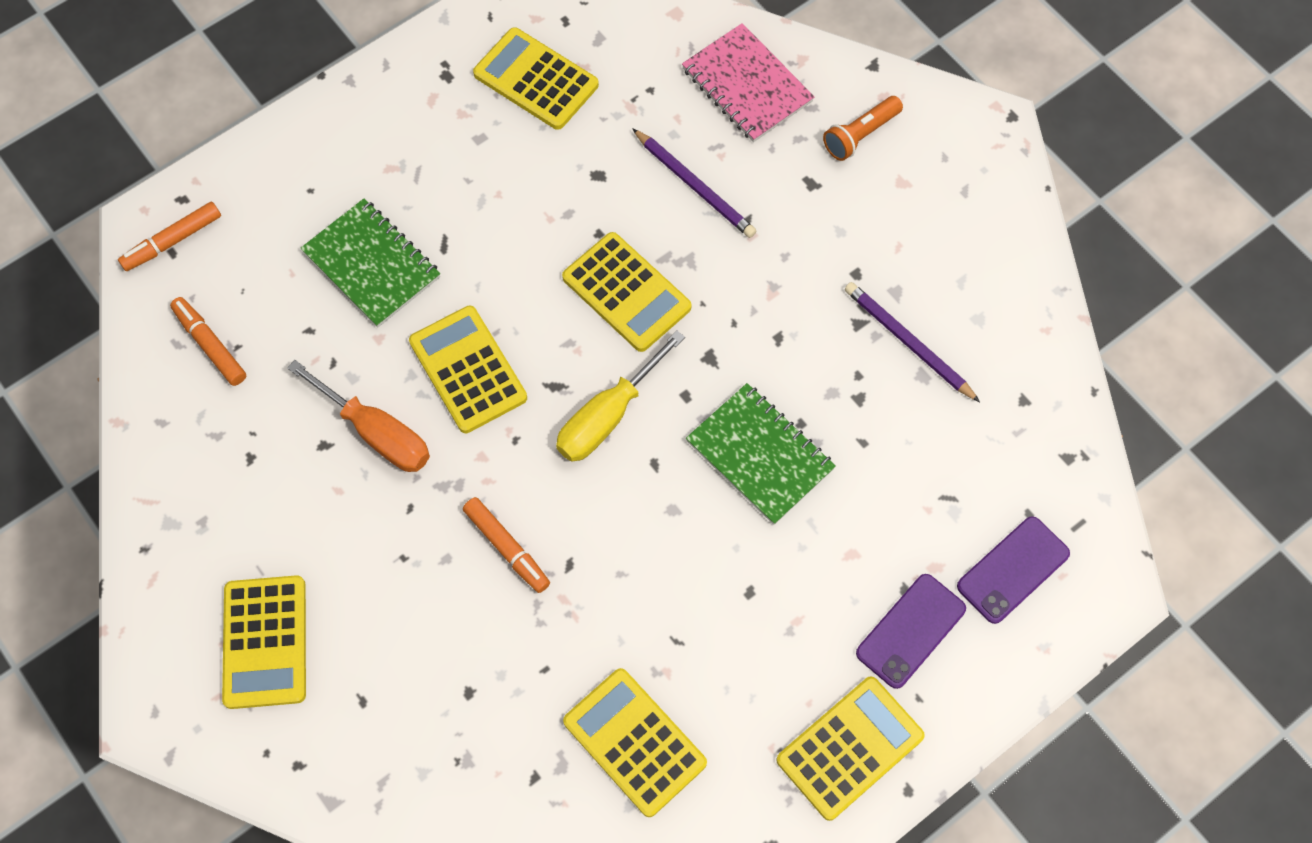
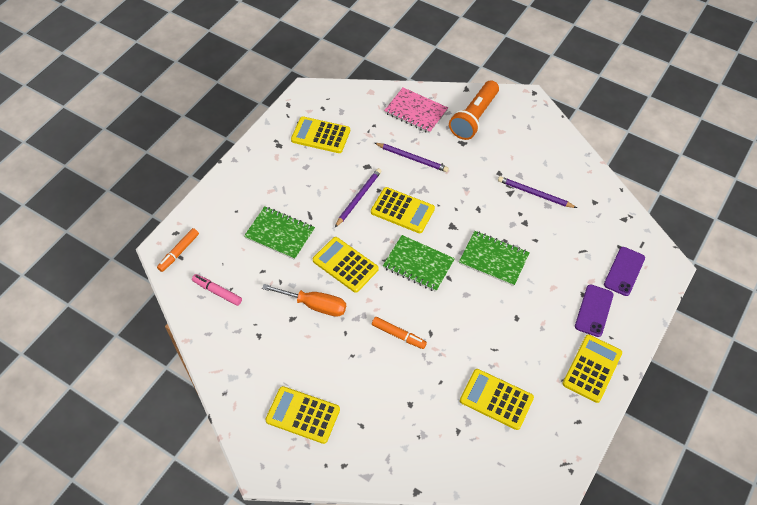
camera: 20 degrees left, 10 degrees down
orange marker [170,297,246,386] -> pink marker [192,274,242,306]
yellow calculator [222,575,306,709] -> yellow calculator turned 135 degrees clockwise [265,386,340,444]
yellow screwdriver [556,330,685,462] -> green notebook [383,235,455,292]
orange flashlight [823,96,903,161] -> orange flashlight [449,80,499,140], size x1.80
none -> purple pencil [335,168,381,227]

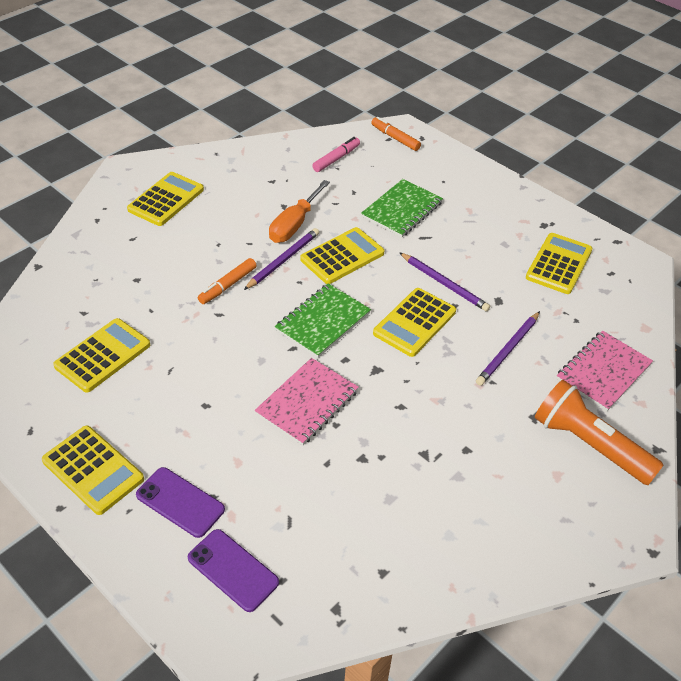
camera: 100 degrees right, 10 degrees down
green notebook [459,231,530,286] -> pink notebook [255,358,359,445]
purple pencil [498,176,577,208] -> purple pencil moved to [244,228,319,290]

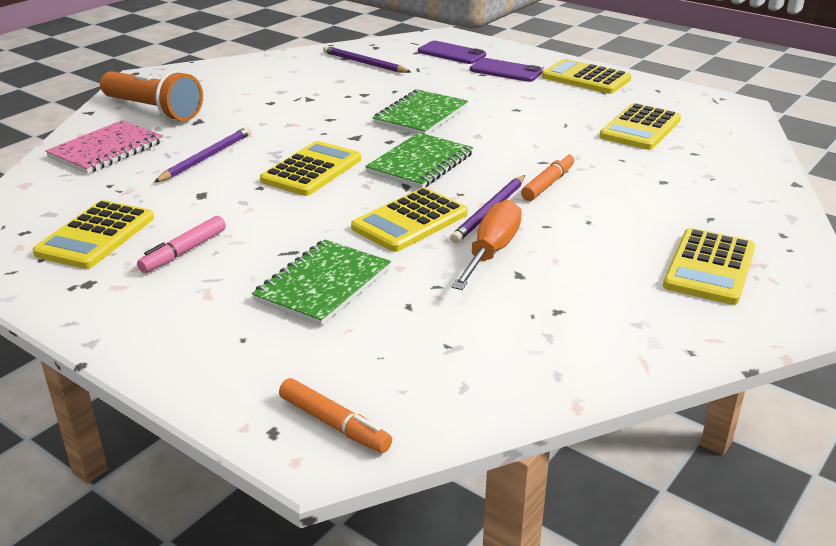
camera: 175 degrees right, 15 degrees down
pink notebook [255,358,359,445] -> green notebook [373,89,468,134]
pink marker [312,137,360,172] -> pink marker moved to [137,216,226,273]
purple pencil [399,252,490,311] -> purple pencil moved to [323,46,411,73]

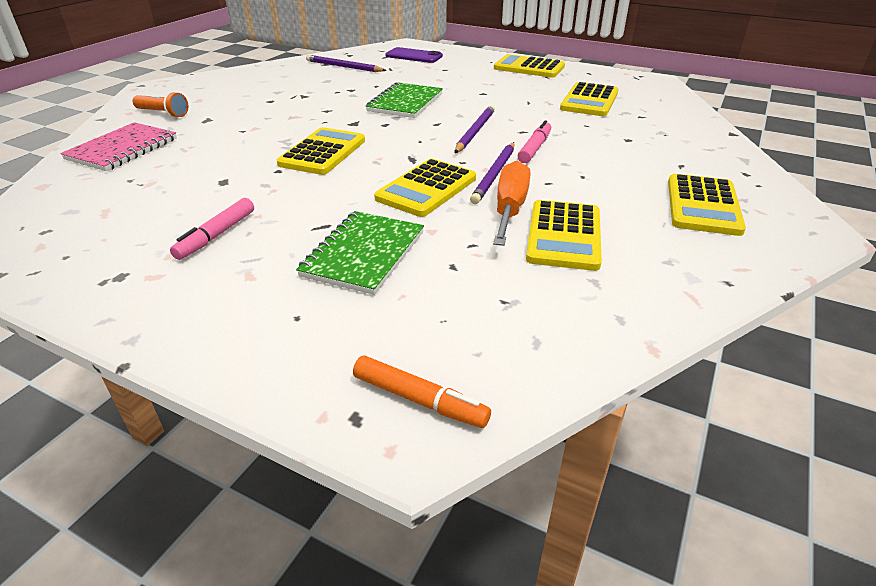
camera: 10 degrees left, 5 degrees up
yellow calculator [33,200,154,269] -> yellow calculator moved to [526,200,602,271]
orange flashlight [100,70,203,121] -> orange flashlight [133,91,189,118], size x0.56
purple pencil [154,127,252,182] -> purple pencil moved to [454,105,495,153]
green notebook [365,133,473,188] -> none
purple phone [470,58,543,82] -> none
orange marker [521,152,574,201] -> pink marker [518,120,551,163]

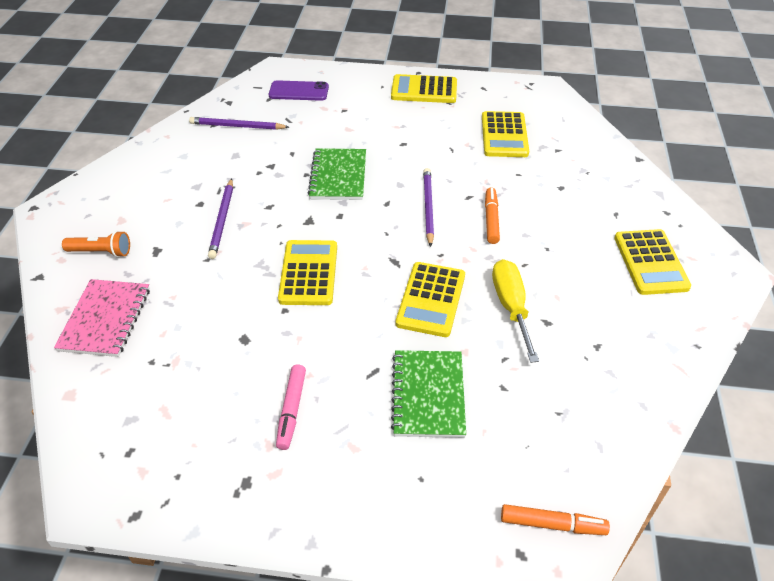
camera: 20 degrees left, 10 degrees up
purple pencil [470,142,514,204] -> purple pencil moved to [208,178,233,259]
orange screwdriver [493,160,530,246] -> yellow screwdriver [492,259,539,363]
pink marker [518,120,551,163] -> orange marker [485,187,500,244]
yellow calculator [526,200,602,271] -> none

